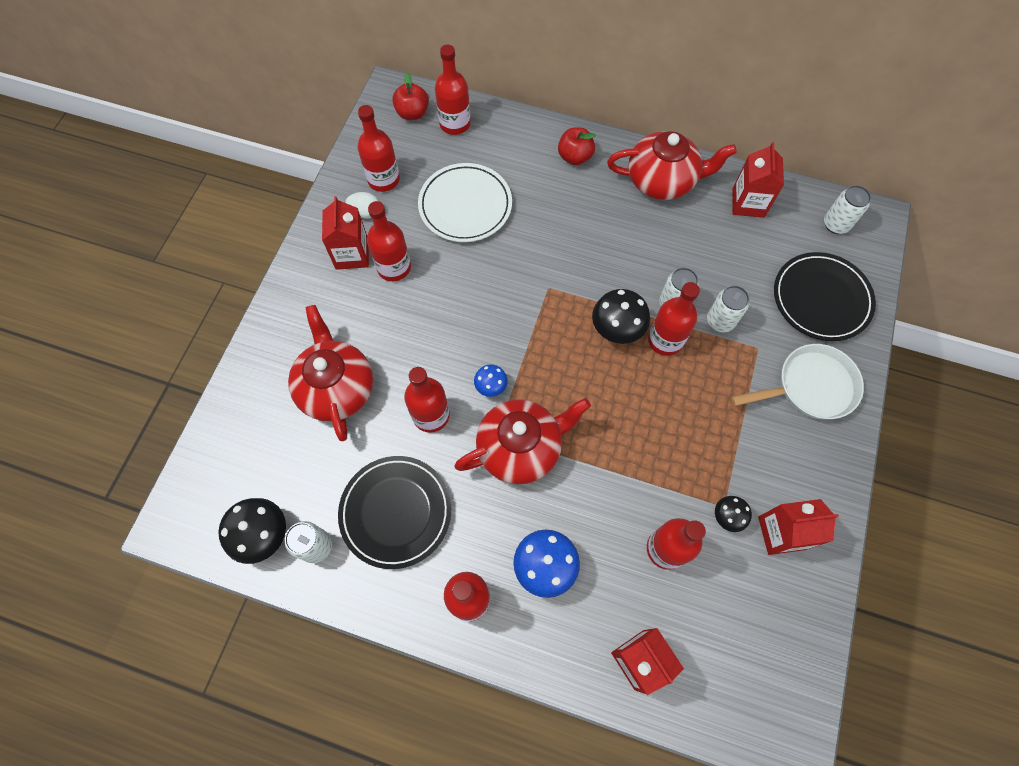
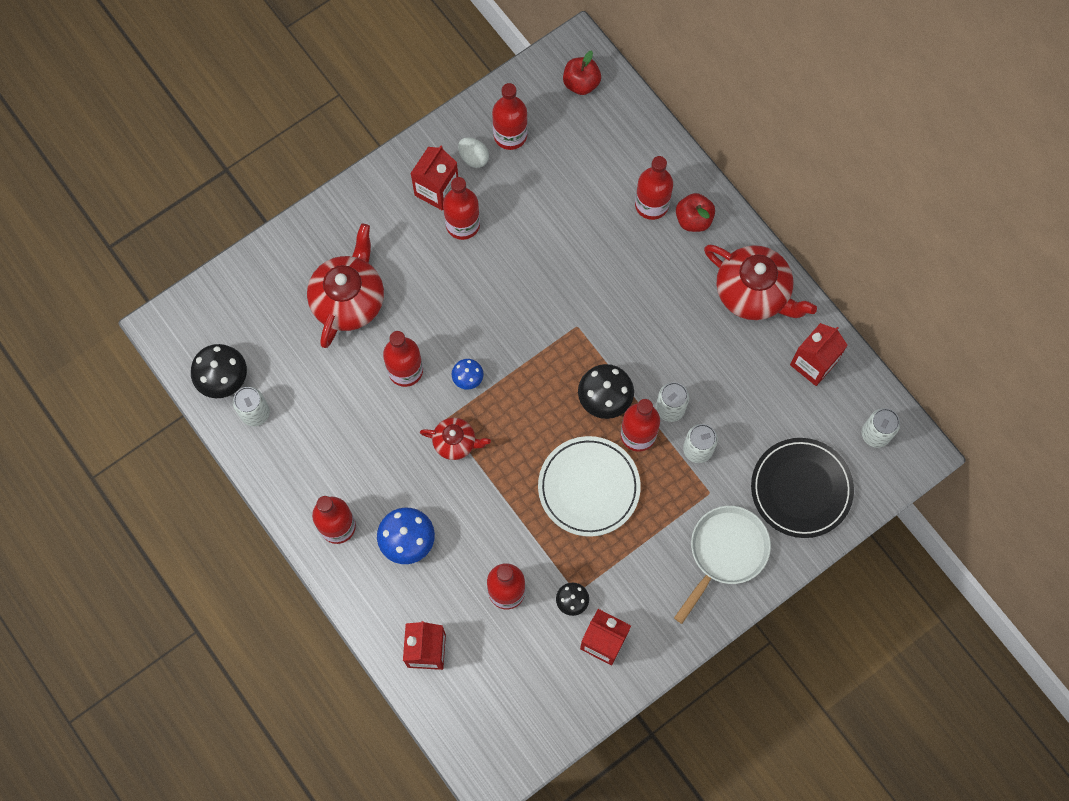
camera: 35 degrees right, 5 degrees up
black plate [338,456,451,569] -> none
white plate [418,163,512,242] -> white plate moved to [538,436,641,537]
red bottle [435,45,471,135] -> red bottle moved to [635,156,673,220]
red teapot [454,398,591,484] -> red teapot [420,418,491,460], size x0.55
white pan [731,344,864,419] -> white pan turned 75 degrees counterclockwise [674,506,771,624]

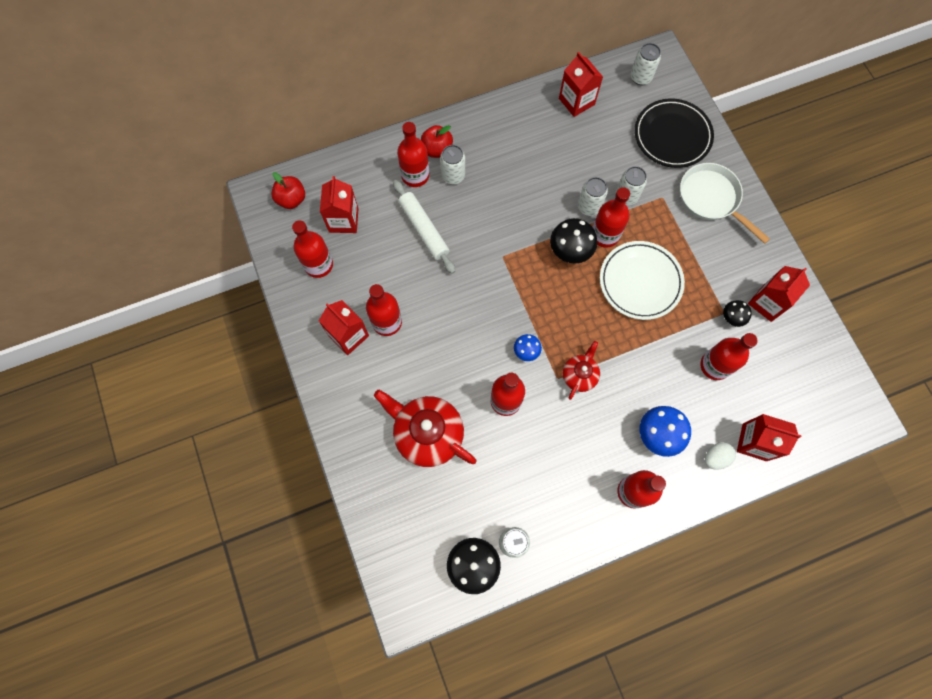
camera: 75 degrees left, 0 degrees up
white egg [458,137,489,168] -> white egg moved to [705,442,736,470]
red teapot [704,244,817,320] -> none
none -> red carton [320,176,359,233]
none -> white rolling pin [393,180,455,274]
none -> white can [440,145,465,184]

